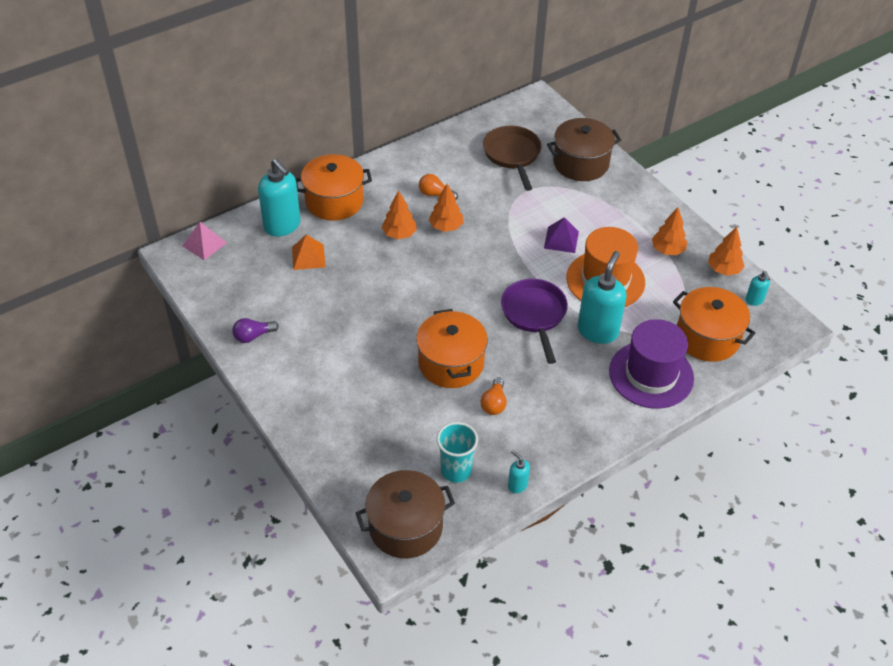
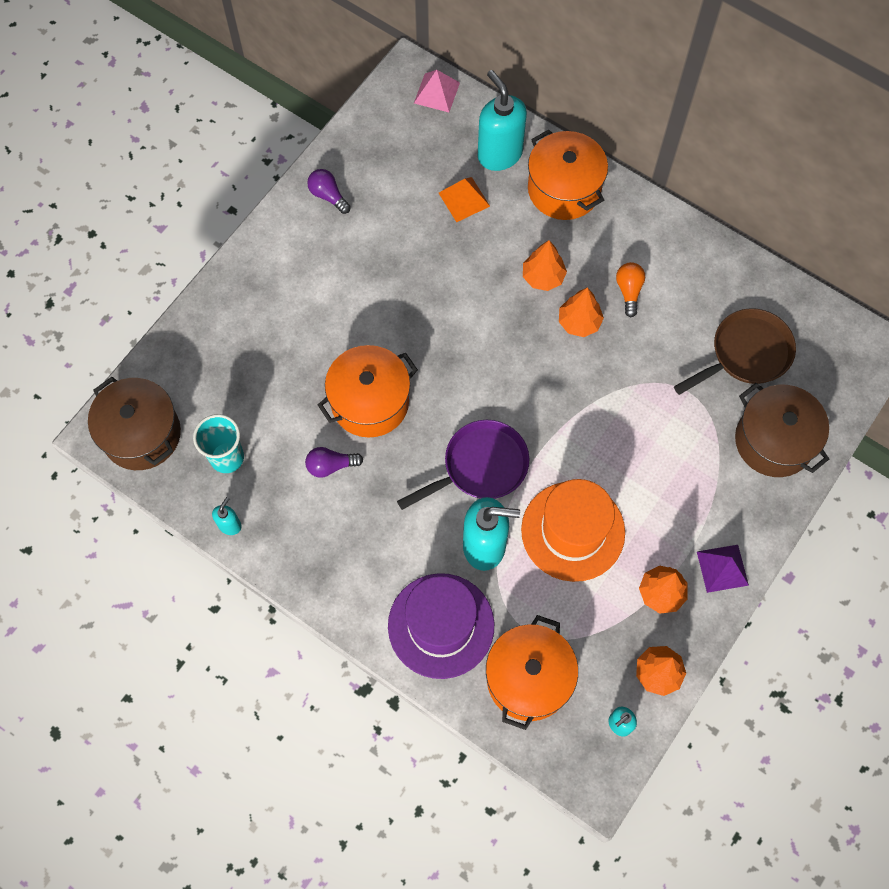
camera: 70 degrees right, 20 degrees up
turquoise soap dispenser [258,159,301,236] -> turquoise soap dispenser turned 120 degrees clockwise [478,70,527,171]
orange light bulb [480,377,507,415] -> purple light bulb [305,447,363,478]
purple pyramid [544,217,579,253] -> purple pyramid moved to [697,545,749,593]

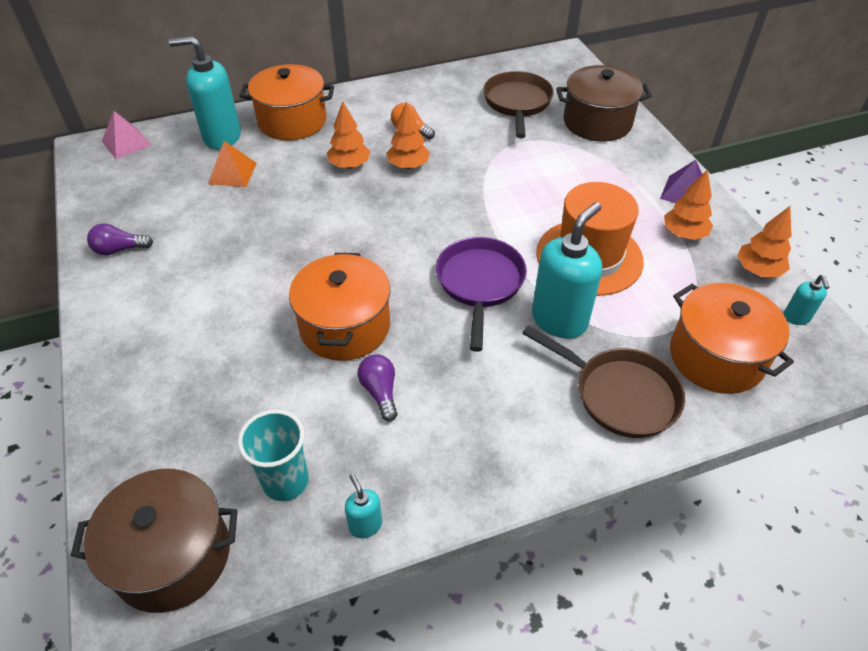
camera: 55 degrees left, 20 degrees down
purple light bulb [305,447,363,478] -> purple light bulb turned 135 degrees clockwise [357,354,398,422]
purple hat [388,573,494,679] -> brown pan [522,325,685,438]

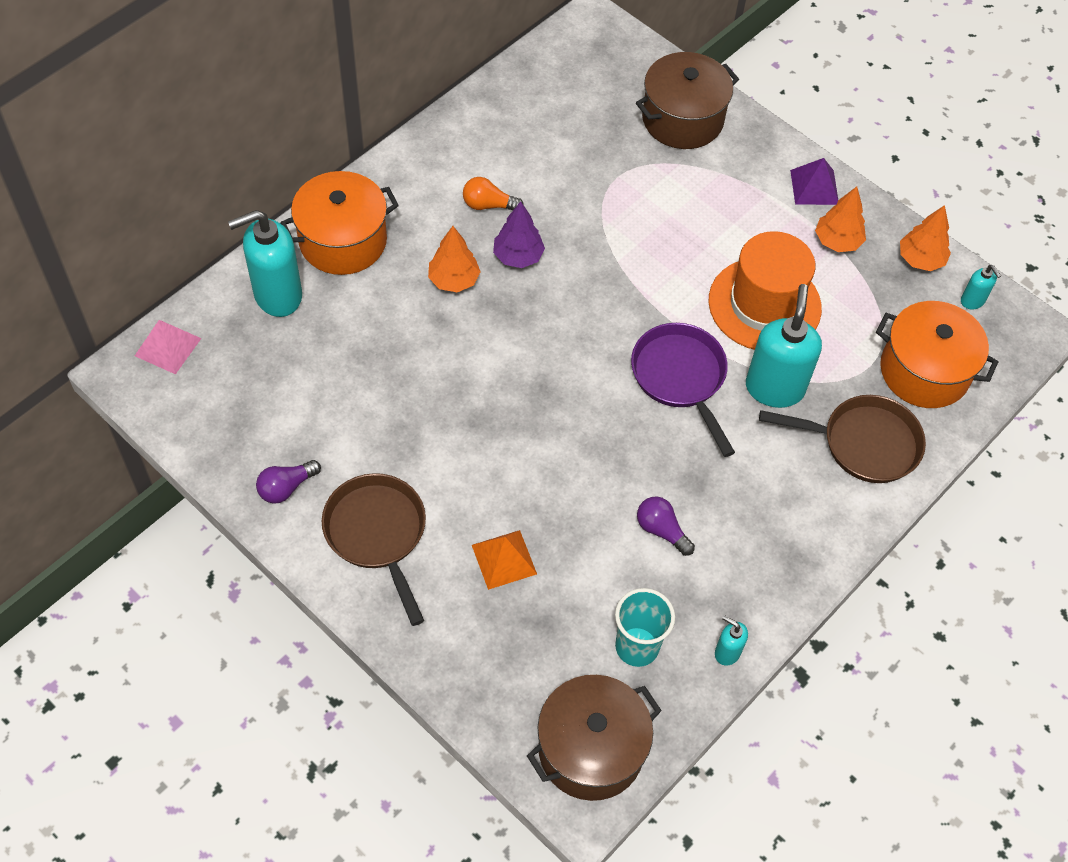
camera: 30 degrees left, 10 degrees up
orange pyramid [208,141,257,187] -> orange pyramid moved to [472,530,537,590]
orange pot [289,253,390,361] -> none
orange tree [386,101,430,169] -> purple tree [493,201,545,268]
brown pan [483,71,554,138] -> brown pan moved to [322,473,426,626]

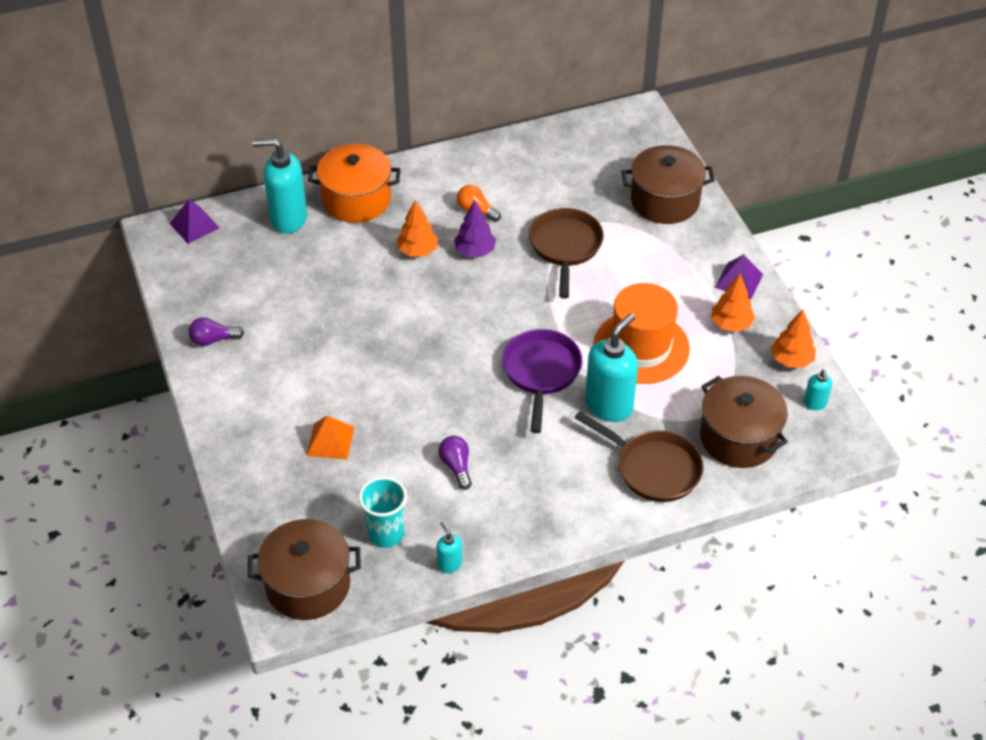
camera: 30 degrees right, 10 degrees down
pink pyramid [135,320,202,374] -> purple pyramid [169,199,220,244]
brown pan [322,473,426,626] -> brown pan moved to [529,208,604,298]
orange pot [876,301,998,408] -> brown pot [700,376,788,468]

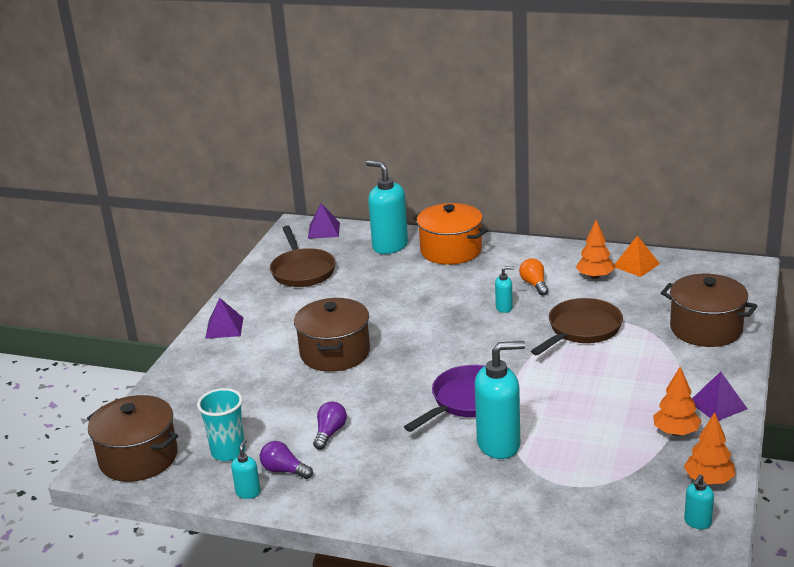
camera: 40 degrees right, 20 degrees down
purple light bulb [189,317,244,346] -> purple light bulb moved to [260,441,313,479]
orange pyramid [306,415,354,460] -> orange pyramid moved to [614,235,660,277]
orange tree [396,200,438,257] -> orange tree moved to [576,220,614,279]
purple tree [454,200,496,257] -> turquoise soap dispenser [495,266,515,313]
brown pan [575,411,704,502] -> brown pan moved to [270,226,336,287]
orange hat [593,283,690,384] -> none
brown pot [700,376,788,468] -> brown pot moved to [294,298,370,372]
none -> purple pyramid [205,298,243,339]

